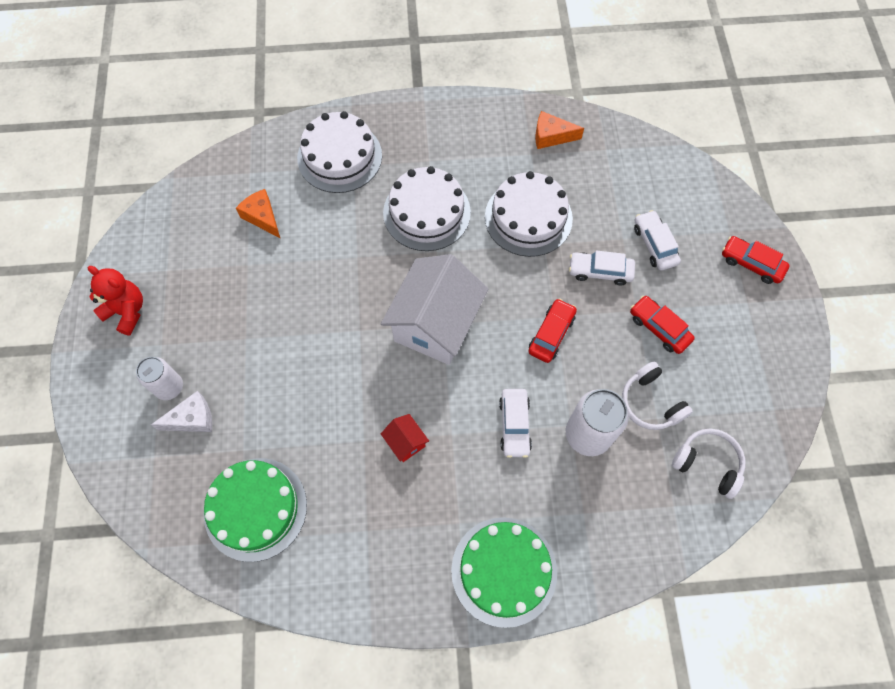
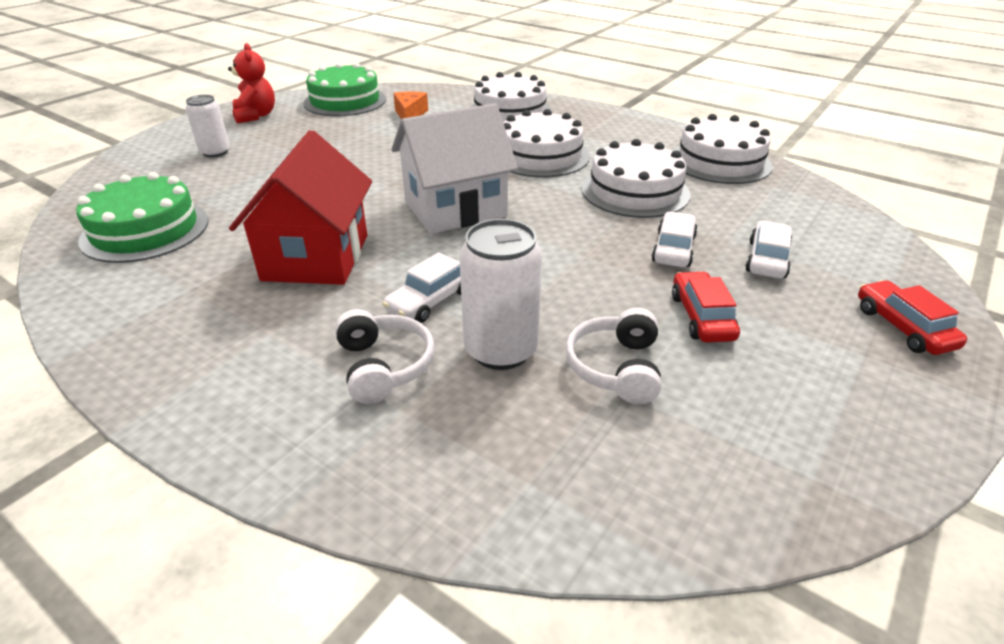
camera: 40 degrees right, 30 degrees down
white cheese [151,391,212,432] -> none
red house [381,414,429,462] -> red house [229,130,372,285], size x2.38
green cake [451,517,557,628] -> green cake moved to [303,62,386,116]
red car [528,298,577,363] -> none
orange cheese [535,111,584,149] -> white cake [673,114,773,184]
white car [569,250,635,285] -> white car turned 60 degrees clockwise [651,212,698,267]
white headphones [672,428,745,499] -> white headphones moved to [335,309,435,404]

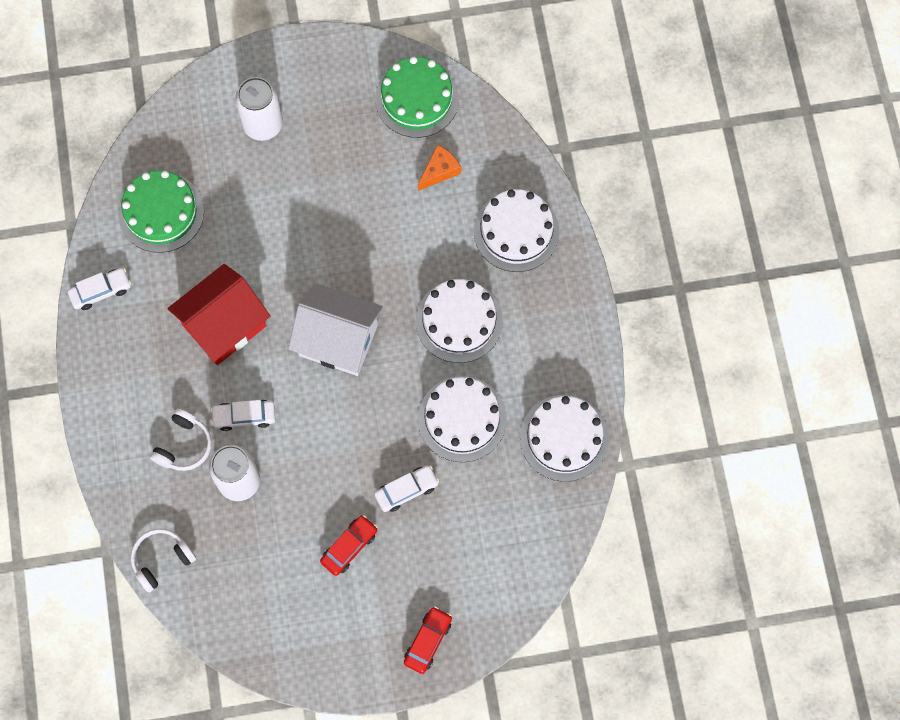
camera: 45 degrees right, 35 degrees up
white can [186,95,230,157] -> white can [235,77,283,141], size x1.55
red teddy bear [228,43,275,124] -> none
white headphones [566,308,662,404] -> white headphones moved to [131,529,196,593]
white car [745,221,792,278] -> white car moved to [68,268,131,310]

